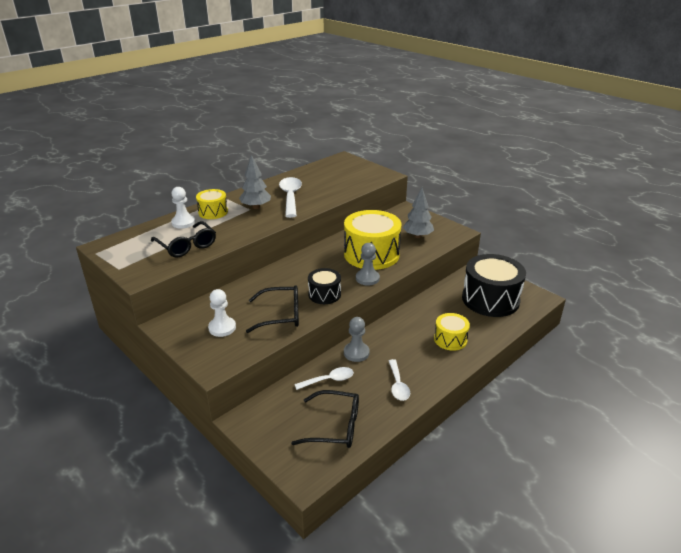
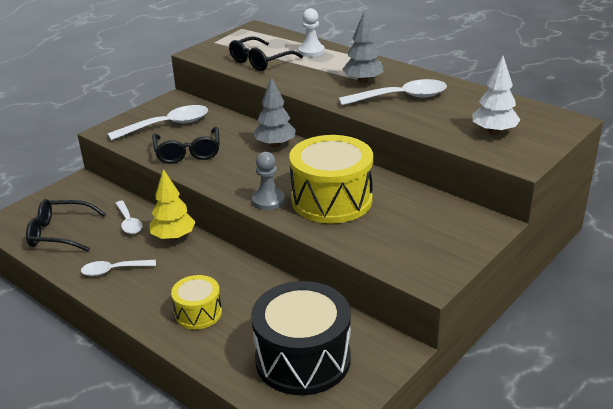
camera: 85 degrees right, 0 degrees up
yellow drum [196,189,228,219] -> none
white pawn [208,289,236,337] -> white spoon [108,105,208,141]
black glasses [291,390,359,448] -> black glasses turned 90 degrees clockwise [26,199,106,252]
black drum [308,268,341,304] -> none
grey pawn [344,317,370,362] -> yellow tree [149,169,195,241]
grey tree [403,187,434,238] -> grey tree moved to [253,77,296,148]
none -> white tree [472,56,520,135]

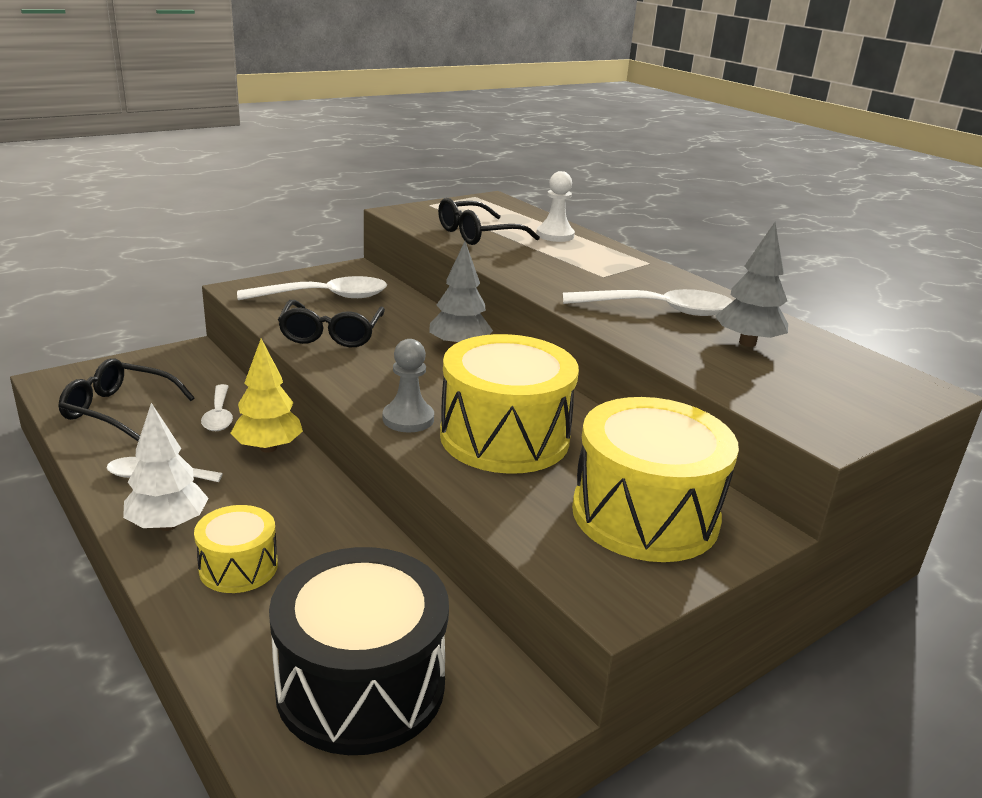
camera: 10 degrees right, 5 degrees down
grey tree [342,12,383,84] -> grey tree moved to [715,222,788,347]
white tree [472,56,520,135] -> white tree moved to [123,403,209,531]
none -> yellow drum [572,397,739,562]

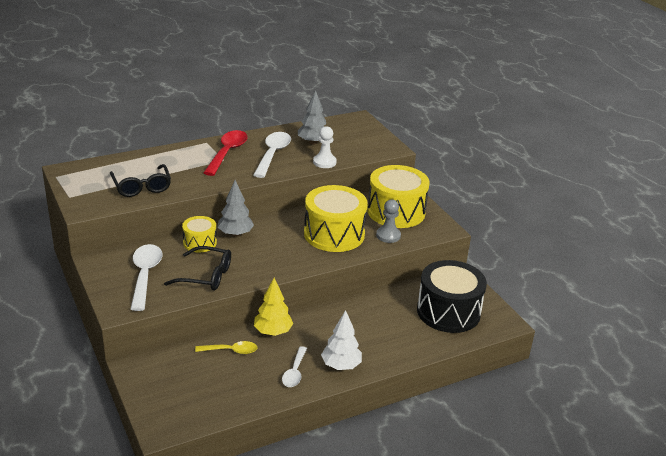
camera: 80 degrees left, 5 degrees up
black glasses [58,358,195,441] -> none
yellow drum [194,505,278,593] -> yellow drum moved to [182,216,217,252]
white spoon [201,384,233,431] -> yellow spoon [195,341,258,354]
grey pawn [383,339,434,432] -> grey pawn moved to [376,200,401,243]
white pawn [537,171,575,242] -> white pawn moved to [313,126,337,168]
none -> red spoon [203,130,248,176]

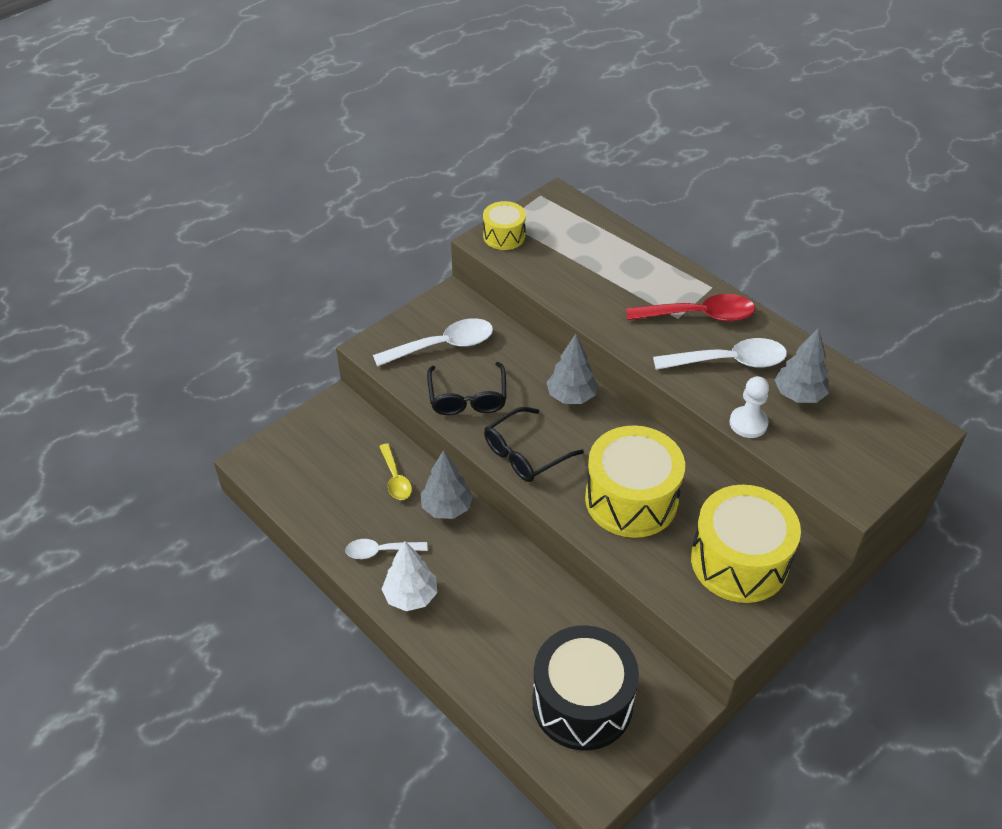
camera: 75 degrees right, 15 degrees up
black glasses [110,164,171,197] -> black glasses moved to [484,407,584,482]
yellow drum [182,216,217,252] -> yellow drum moved to [483,201,526,250]
yellow tree [254,278,293,336] -> grey tree [421,450,473,519]
grey pawn [376,200,401,243] -> none

